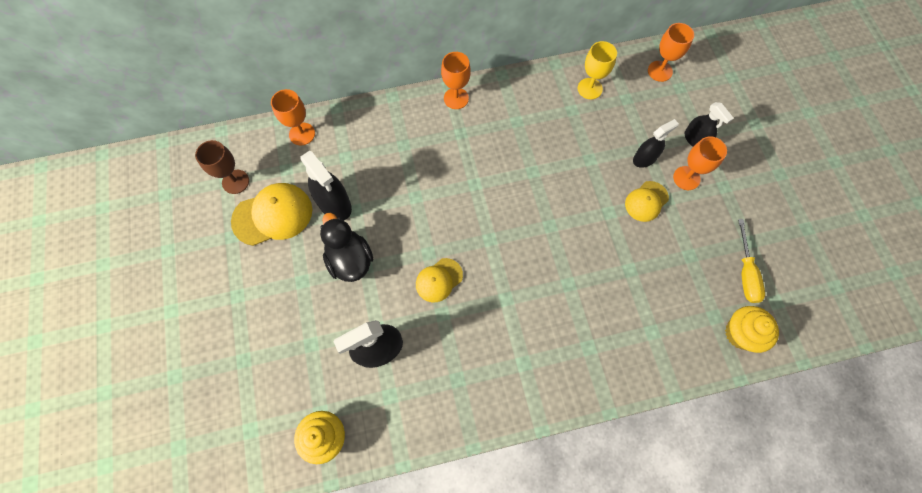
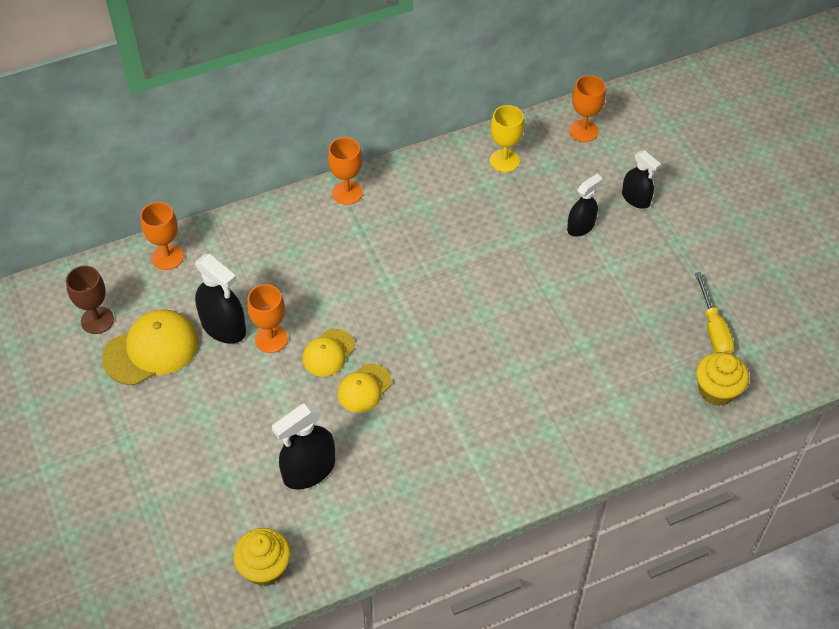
camera: 10 degrees left, 15 degrees down
black duck [320,213,373,282] -> none
yellow cap [625,181,669,222] -> yellow cap moved to [303,329,355,377]
orange goblet [673,137,727,190] -> orange goblet moved to [247,284,288,353]

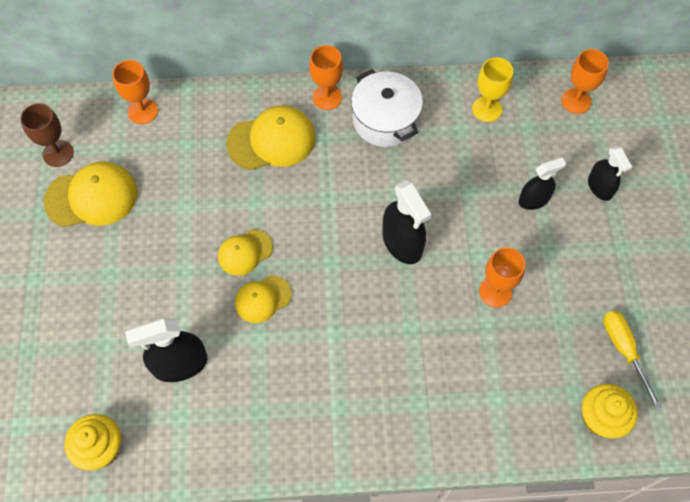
camera: 20 degrees right, 10 degrees up
black spray bottle [195,254,246,344] -> black spray bottle moved to [382,181,431,264]
orange goblet [247,284,288,353] -> orange goblet moved to [479,247,525,307]
yellow screwdriver [695,272,734,354] -> yellow screwdriver turned 150 degrees clockwise [603,310,662,409]
none -> yellow cap [226,105,316,170]
none -> white pot [351,69,423,147]

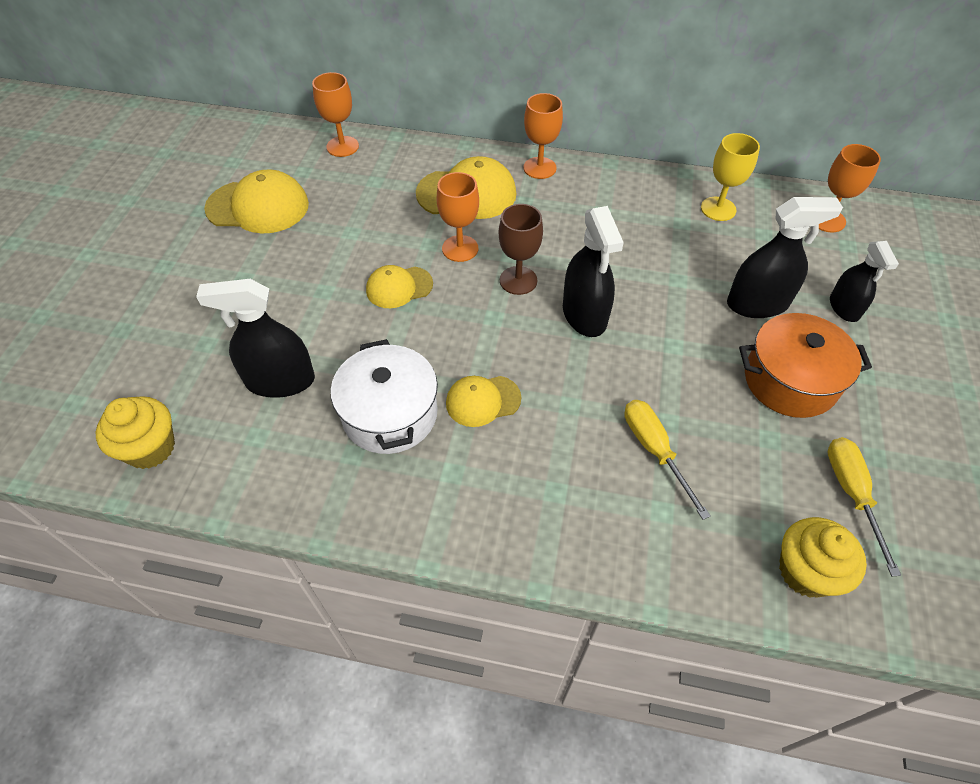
camera: 15 degrees right, 10 degrees down
brown goblet [20,103,74,167] -> brown goblet moved to [499,204,543,295]
yellow cap [235,275,292,323] -> yellow cap moved to [446,376,521,427]
white pot [351,69,423,147] -> white pot moved to [331,339,438,454]
orange goblet [479,247,525,307] -> orange goblet moved to [437,172,479,262]
black spray bottle [519,157,566,210] -> black spray bottle [727,197,843,318], size x1.53
none -> yellow screwdriver [625,400,710,520]
none -> orange pot [739,313,872,418]

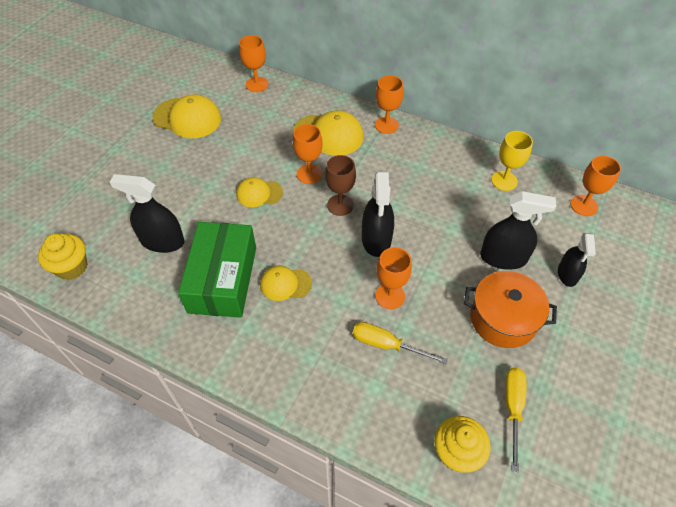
camera: 15 degrees right, 0 degrees up
white pot [331,339,438,454] -> green box [178,222,256,318]
yellow screwdriver [625,400,710,520] -> yellow screwdriver turned 60 degrees counterclockwise [353,322,448,364]
none -> orange goblet [375,247,412,309]

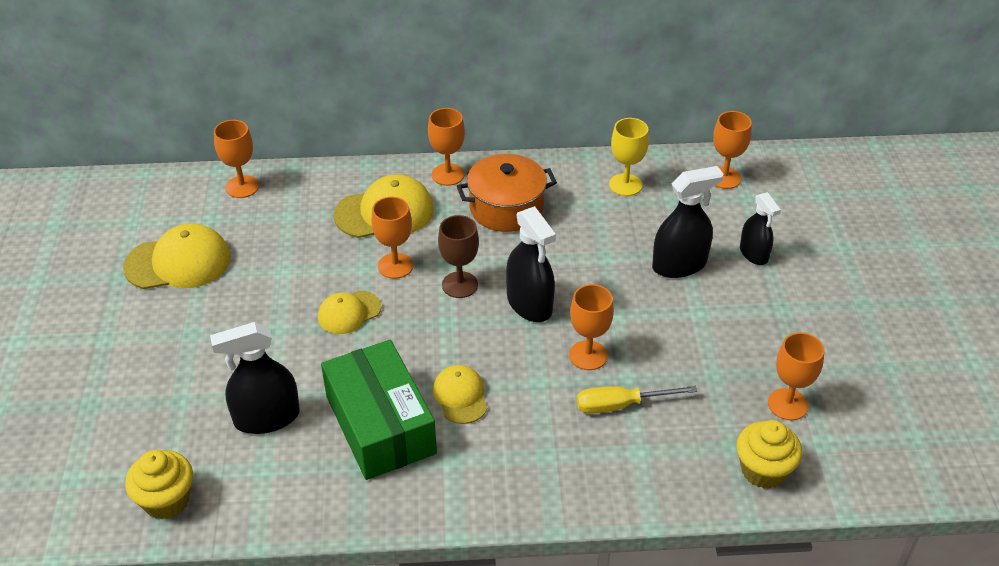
camera: 30 degrees left, 10 degrees down
yellow cap [260,265,312,301] -> yellow cap turned 105 degrees clockwise [433,365,487,424]
orange pot [464,271,557,348] -> orange pot moved to [457,154,557,232]
yellow screwdriver [505,368,526,472] -> orange goblet [768,332,825,420]

